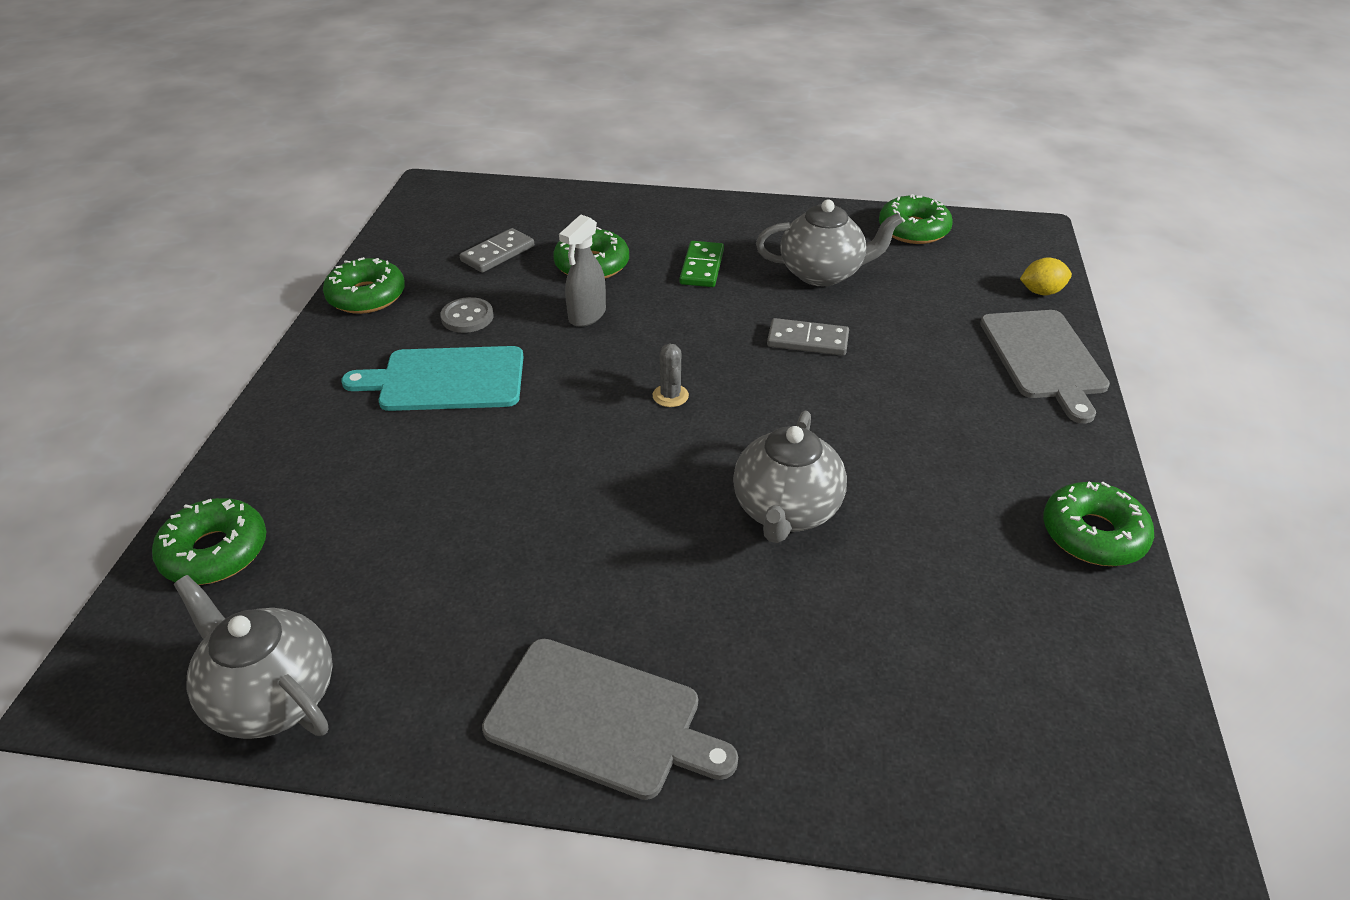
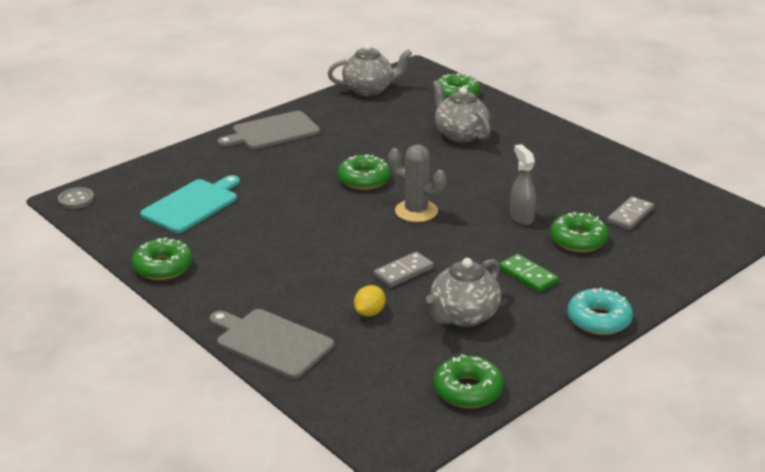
camera: 130 degrees right, 10 degrees down
green donut [323,257,405,314] -> green donut moved to [338,155,391,190]
turquoise cutting board [342,346,524,411] -> turquoise cutting board moved to [140,175,240,233]
grey button [440,297,494,333] -> grey button moved to [58,187,94,209]
grey domino [460,228,534,273] -> grey domino turned 45 degrees clockwise [607,196,654,230]
grey cactus [653,344,689,407] -> grey cactus [388,144,447,222], size x1.89
grey teapot [733,411,847,543] -> grey teapot moved to [432,80,491,143]
yellow lemon [1020,257,1072,295] -> yellow lemon moved to [354,285,386,317]
none -> turquoise donut [567,288,633,335]

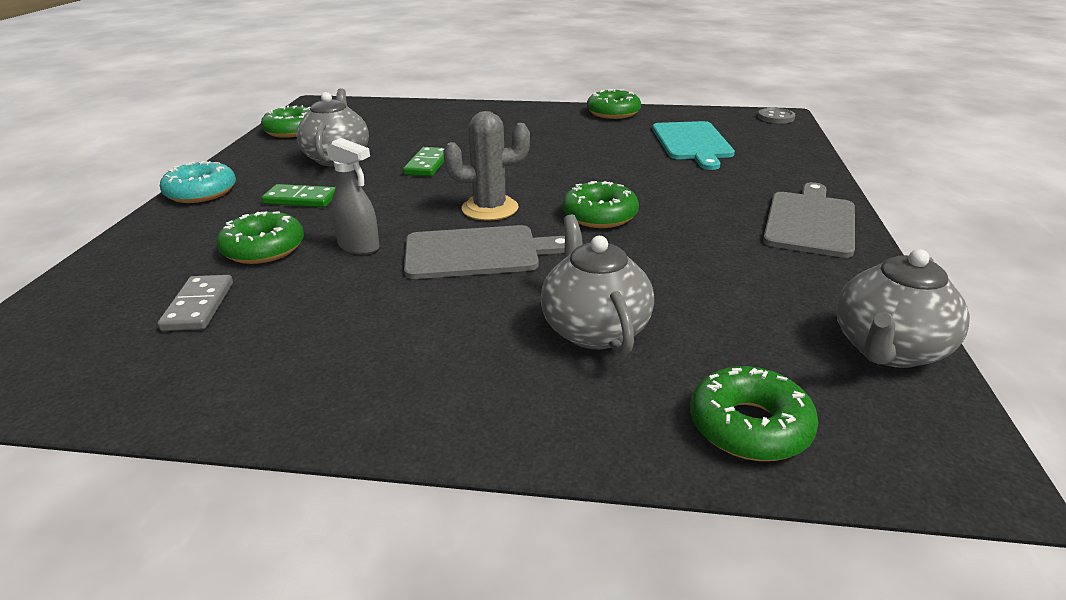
camera: 140 degrees right, 0 degrees up
grey cutting board [209,309,334,379] -> grey cutting board moved to [404,225,565,279]
yellow lemon [354,285,386,317] -> none
grey domino [373,252,434,288] -> green domino [403,147,445,177]
grey teapot [432,80,491,143] -> grey teapot turned 120 degrees counterclockwise [541,214,654,356]

